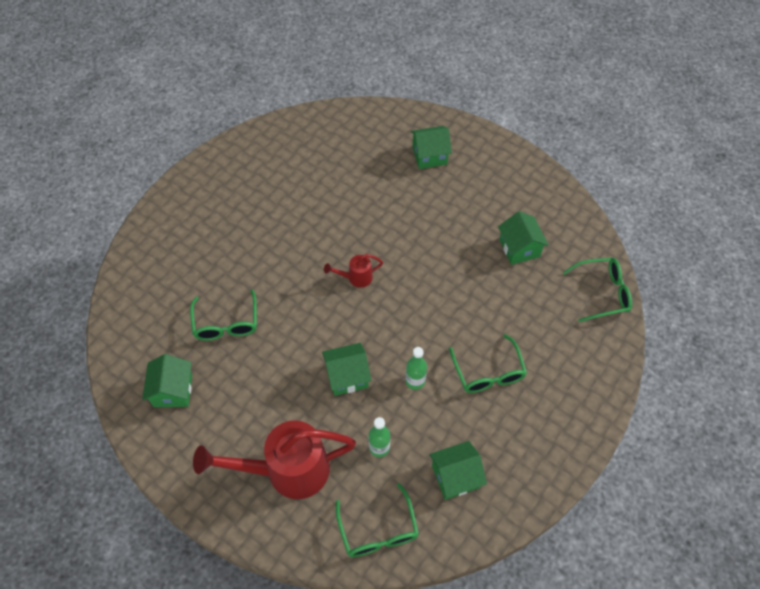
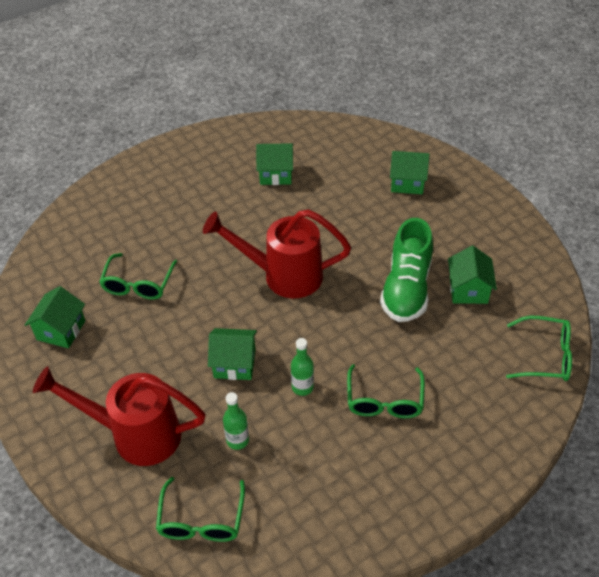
camera: 20 degrees right, 10 degrees down
red watering can [324,254,383,288] -> red watering can [203,209,351,298], size x2.22
green house [429,441,487,500] -> green house moved to [256,143,293,185]
none -> green shoe [380,218,433,322]

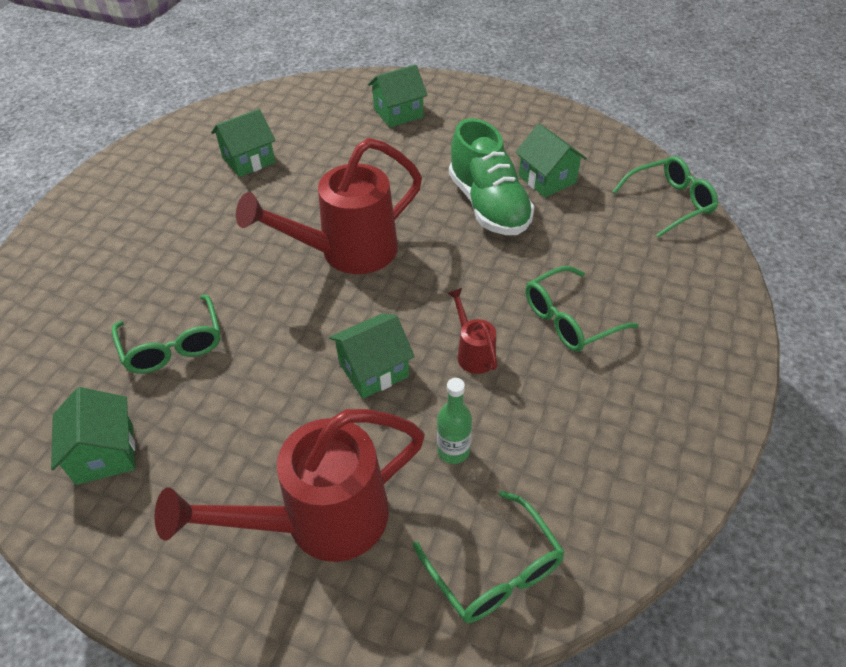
camera: 35 degrees left, 0 degrees up
green bottle [291,338,314,396] -> red watering can [448,288,497,374]
green glasses [347,364,425,418] -> green glasses turned 90 degrees clockwise [525,266,639,352]

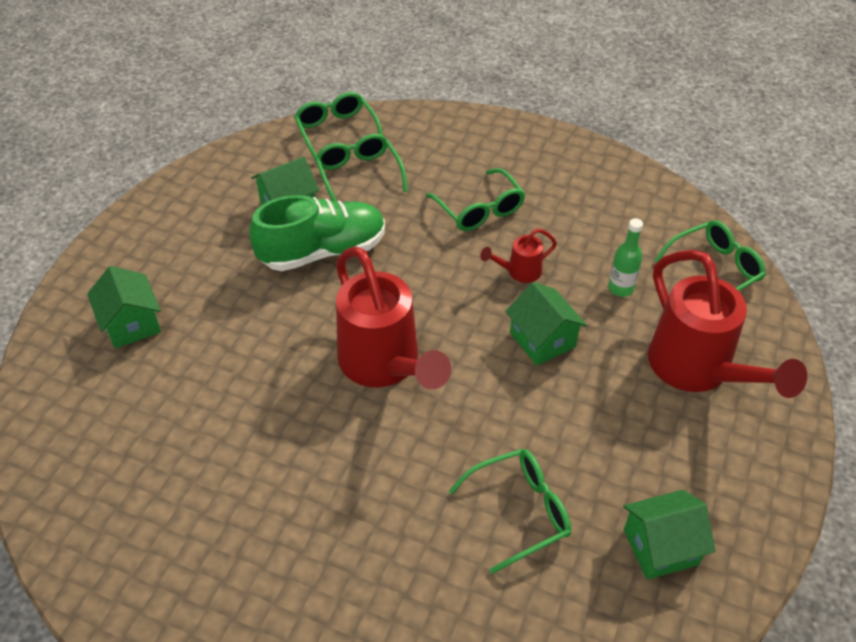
camera: 90 degrees left, 0 degrees up
green house [211,109,275,177] -> none
none -> green glasses [315,134,408,202]

